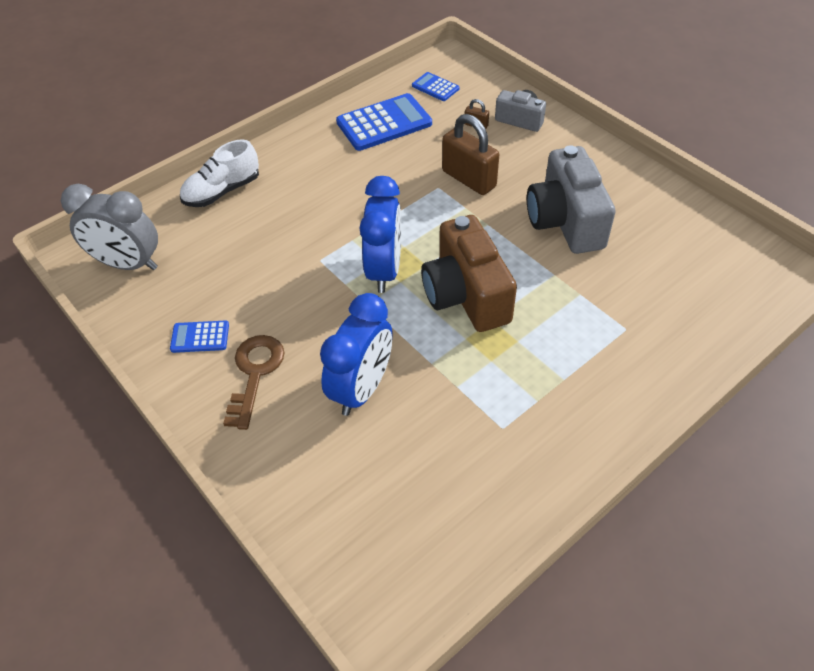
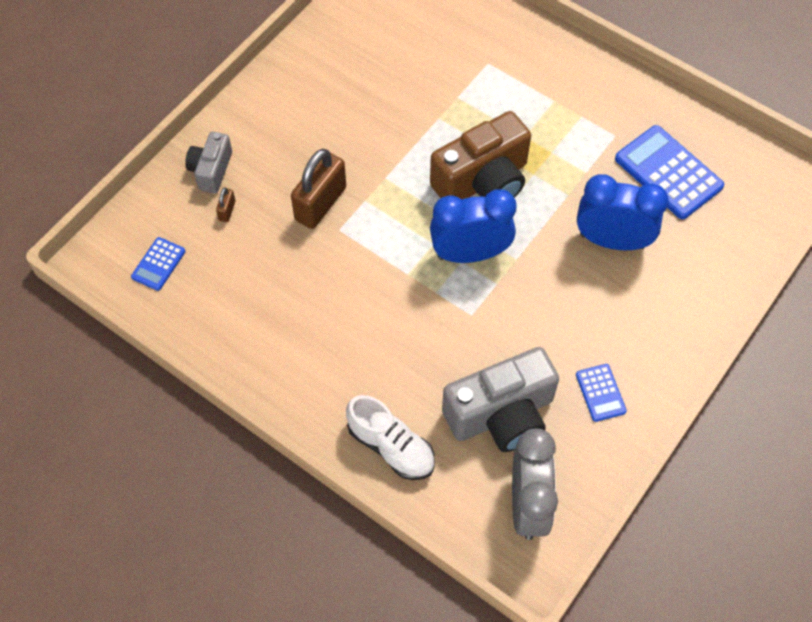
camera: 105 degrees left, 10 degrees up
brown key [223,335,285,430] -> none
blue calculator [336,93,432,151] -> blue calculator moved to [615,125,724,219]
grey camera [527,145,616,254] -> grey camera moved to [442,347,559,452]

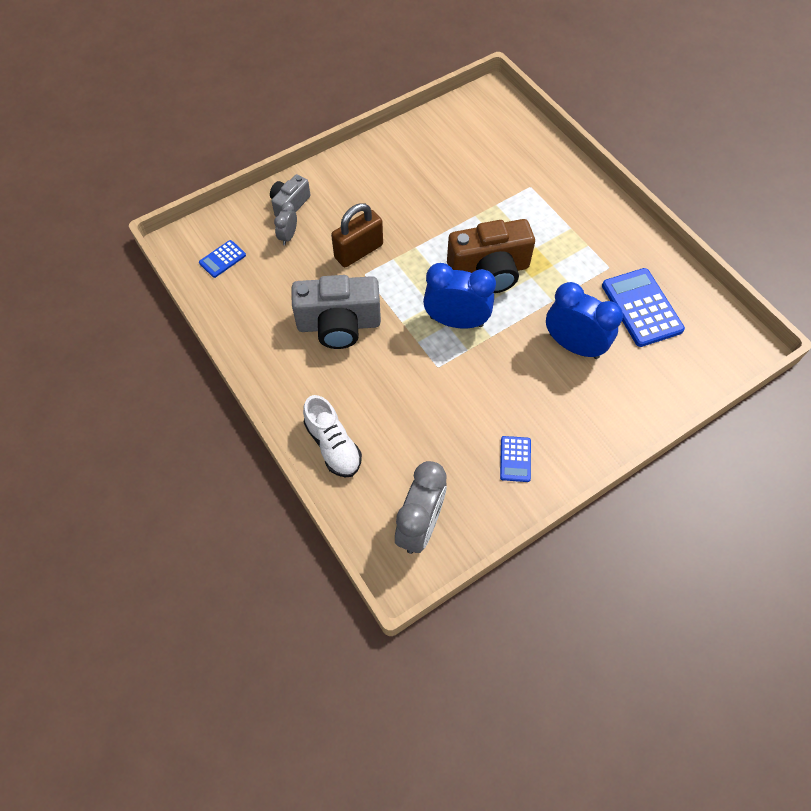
camera: 20 degrees right, 0 degrees up
brown padlock [216,187,235,222] -> grey clock [274,202,297,245]
grey camera [442,347,559,452] -> grey camera moved to [292,275,381,349]

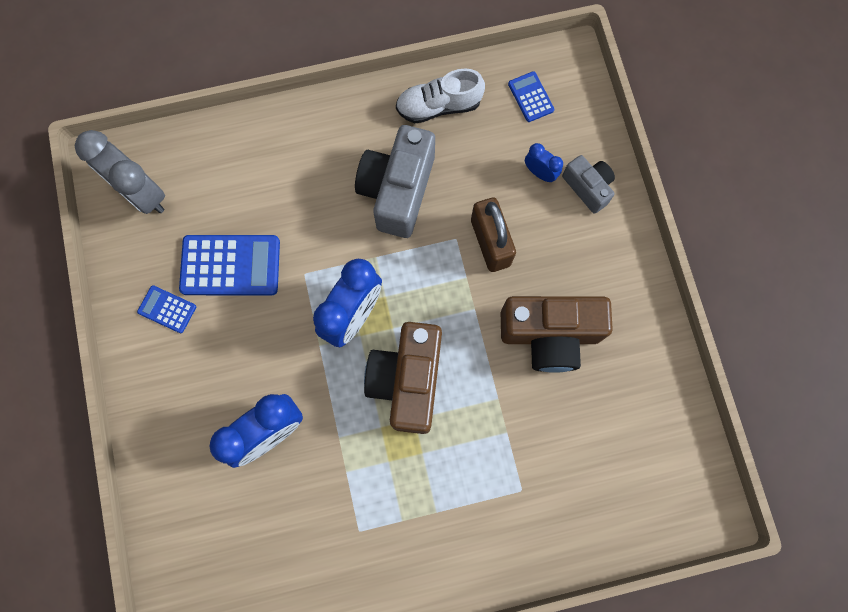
camera: 110 degrees right, 15 degrees up
grey clock [274,202,297,245] -> blue clock [525,143,563,182]
white shoe [303,395,362,477] -> white shoe moved to [396,68,485,123]
blue calculator [602,268,685,347] -> blue calculator moved to [179,235,280,295]
none -> brown camera [501,296,613,373]

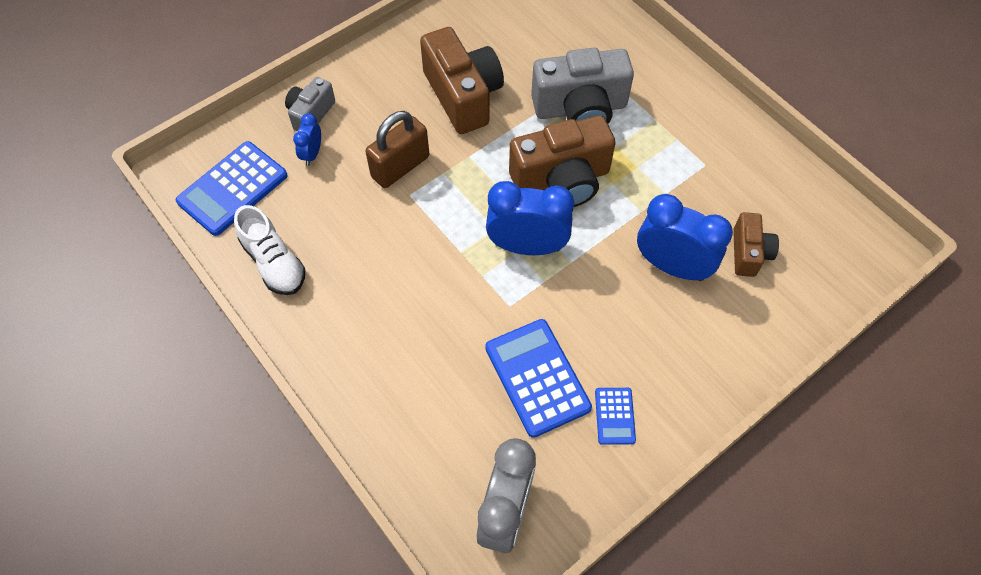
camera: 115 degrees left, 15 degrees down
grey camera [355,125,435,238] -> grey camera moved to [531,47,634,124]
blue calculator [508,71,554,122] -> blue calculator [176,141,288,236], size x1.92
none -> brown camera [733,212,779,277]

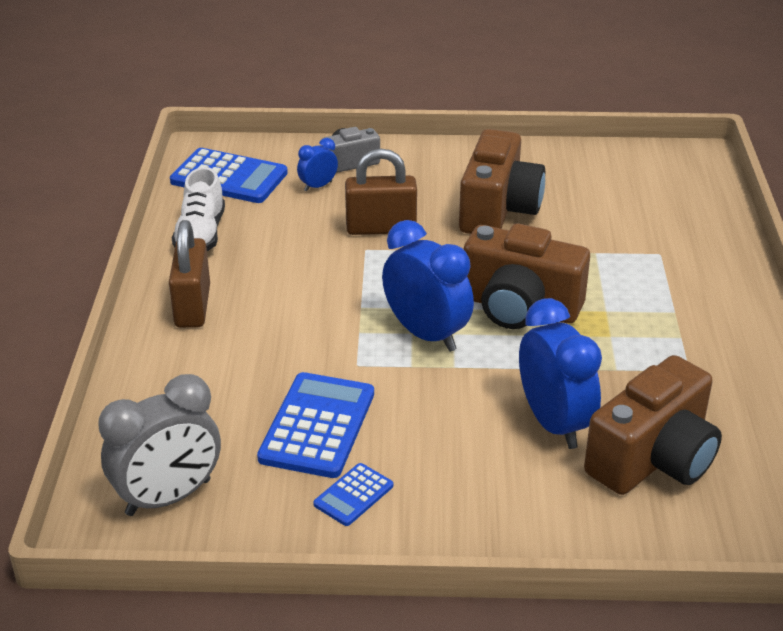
camera: 40 degrees right, 25 degrees down
blue calculator [176,141,288,236] -> blue calculator turned 150 degrees counterclockwise [170,148,288,203]
grey camera [531,47,634,124] -> none
brown camera [733,212,779,277] -> brown camera [584,355,722,495], size x1.82
none -> brown padlock [169,220,210,328]

